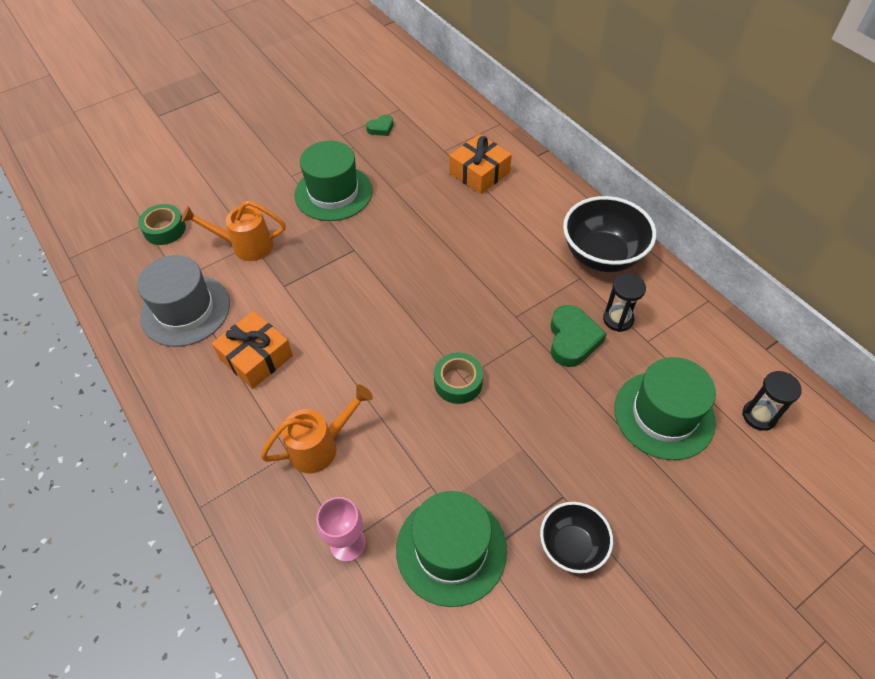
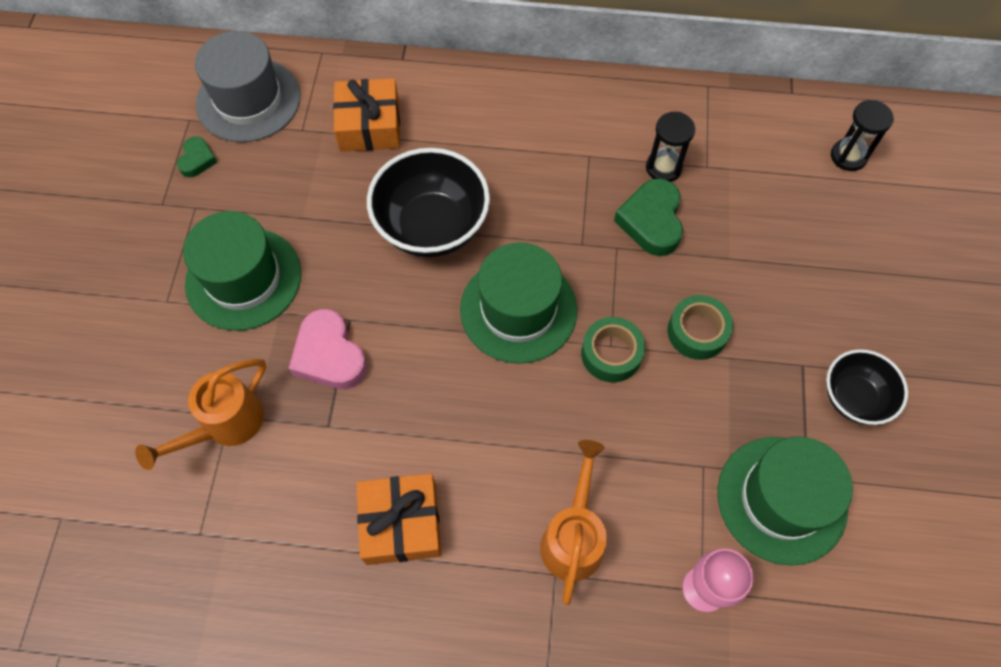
camera: 50 degrees left, 10 degrees up
grey hat [137,255,230,347] -> grey hat moved to [195,31,301,142]
green tape [138,204,186,245] -> green tape moved to [668,295,733,360]
green heart [550,305,607,367] -> green heart turned 135 degrees counterclockwise [614,178,683,256]
black bowl [563,196,656,272] -> black bowl moved to [367,148,490,257]
green hat [614,357,716,460] -> green hat moved to [460,243,577,364]
none -> pink heart [289,309,367,389]

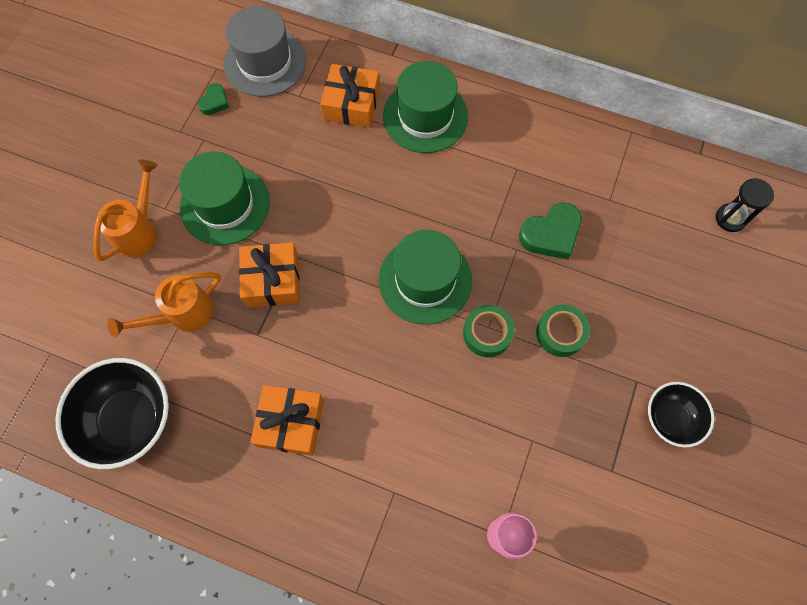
camera: 15 degrees right, 5 degrees up
pink heart [289,309,367,389] -> orange gift [239,242,300,307]
black bowl [367,148,490,257] -> black bowl moved to [55,358,169,469]
orange watering can [540,440,607,606] -> orange watering can moved to [94,159,158,261]
green heart [614,178,683,256] -> green heart turned 135 degrees counterclockwise [519,202,582,260]
black hourglass [646,112,695,182] -> none
green hat [717,437,853,566] -> green hat moved to [383,61,468,153]

